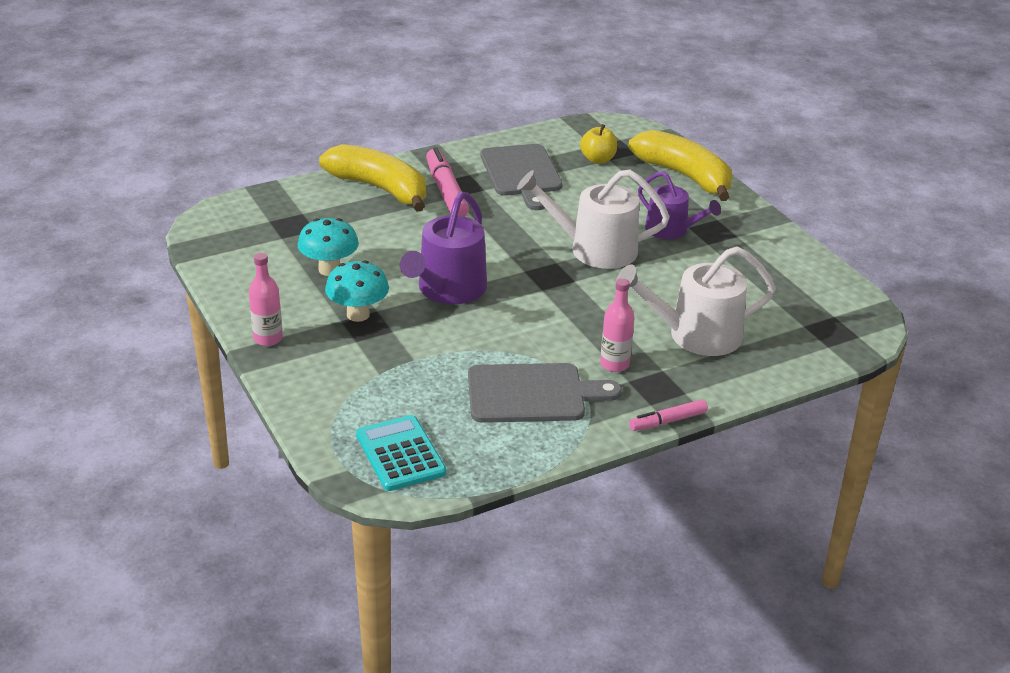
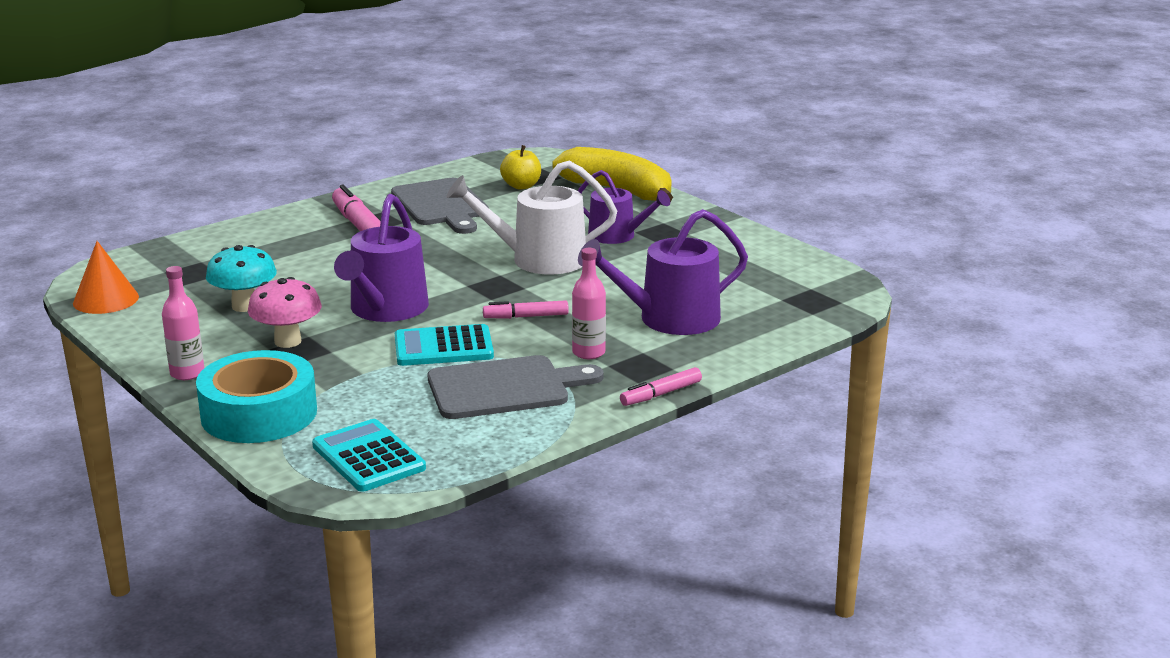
camera: 10 degrees left, 10 degrees down
yellow banana [319,144,426,212] -> none
turquoise mushroom [325,260,389,322] -> pink mushroom [248,277,322,348]
white watering can [616,246,776,356] -> purple watering can [578,209,748,335]
none -> orange cone [73,241,139,314]
none -> turquoise tape [196,350,317,443]
none -> turquoise calculator [395,324,494,366]
none -> pink marker [483,300,569,319]

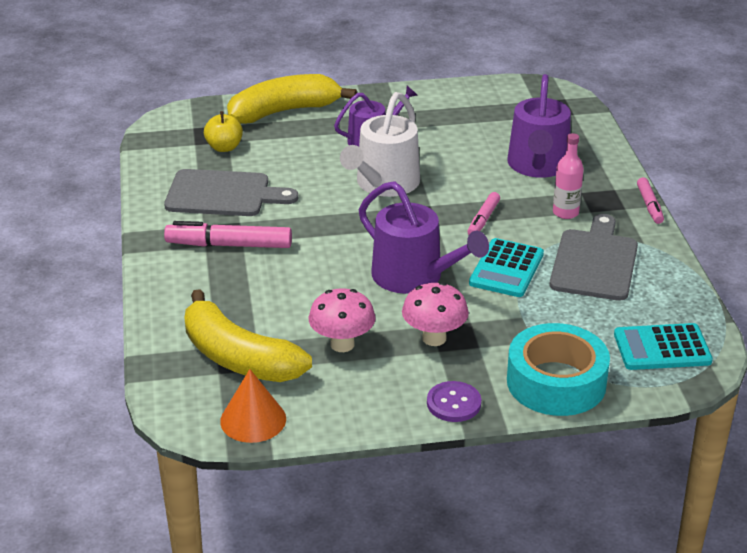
camera: 60 degrees left, 10 degrees up
pink bottle [162,266,204,380] -> purple button [427,381,481,422]
turquoise mushroom [206,245,277,312] -> pink mushroom [309,288,376,352]
none -> yellow banana [185,289,312,382]

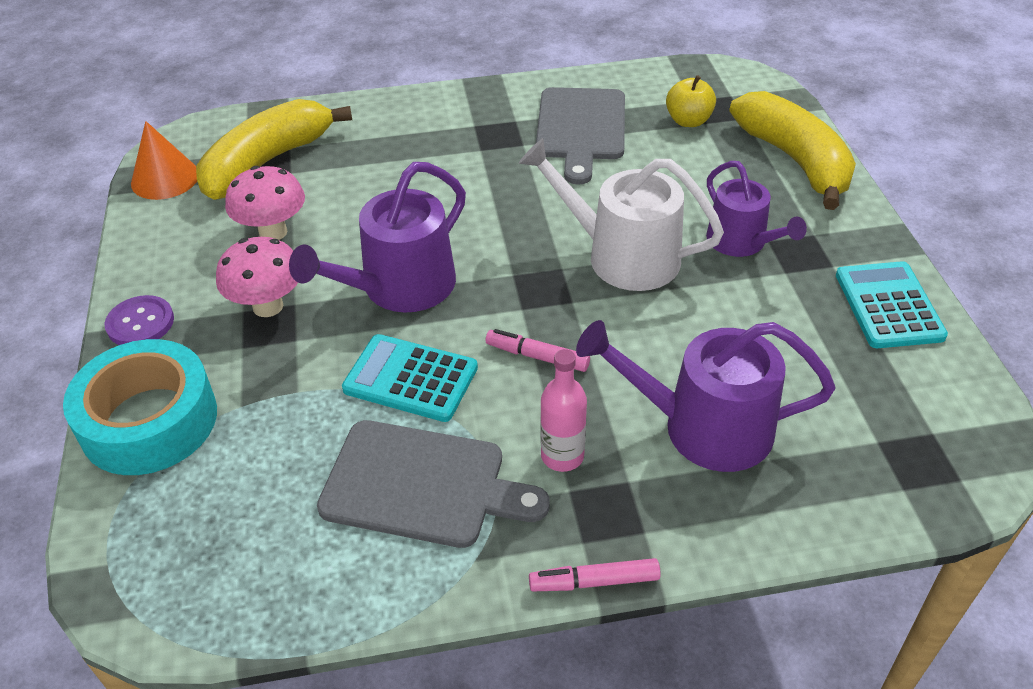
camera: 90 degrees right, 10 degrees up
pink marker [164,221,292,248] -> none
turquoise calculator [614,323,713,370] -> turquoise calculator moved to [836,261,948,348]

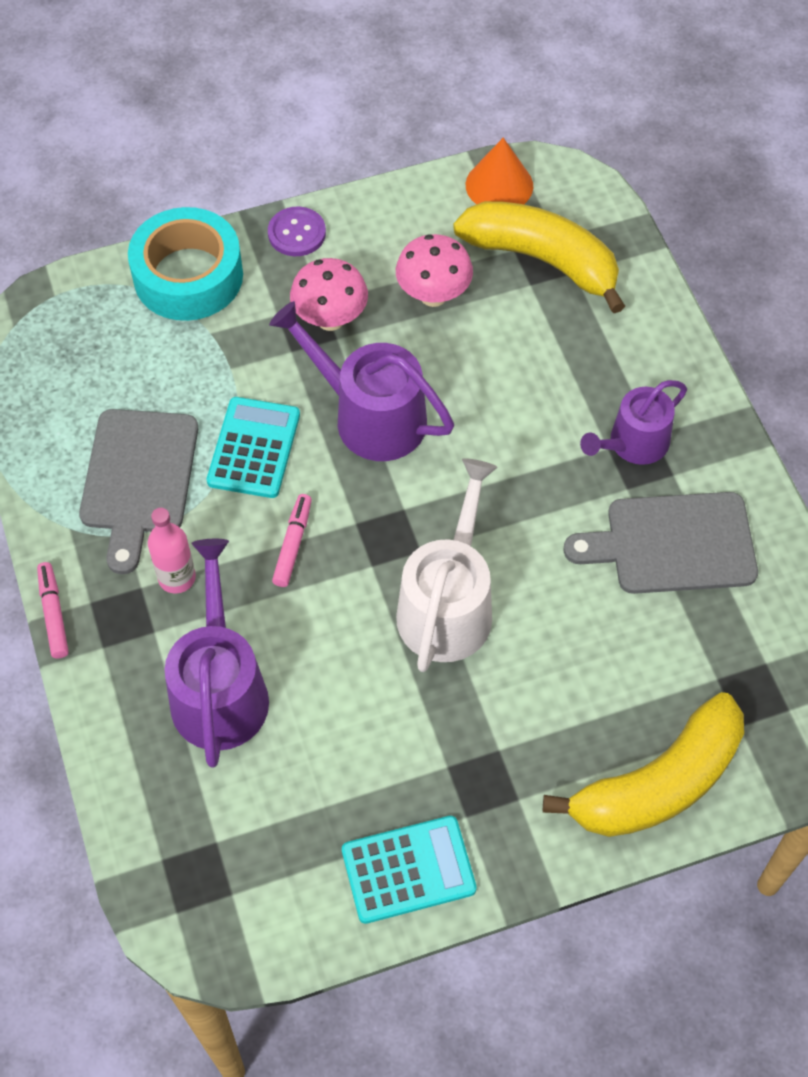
camera: 80 degrees right, 15 degrees up
yellow apple [666,75,716,127] -> none
purple watering can [706,161,807,257] -> purple watering can moved to [580,380,687,465]

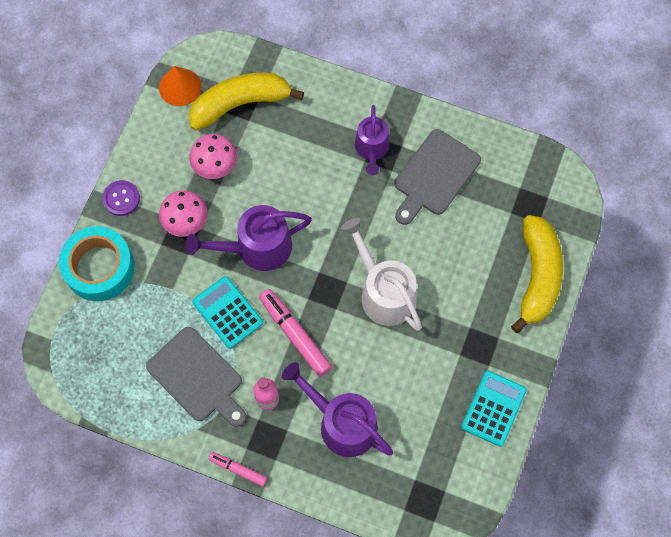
camera: 50 degrees left, 10 degrees up
pink marker [272,494,312,587] -> pink marker [259,289,332,377], size x1.72

